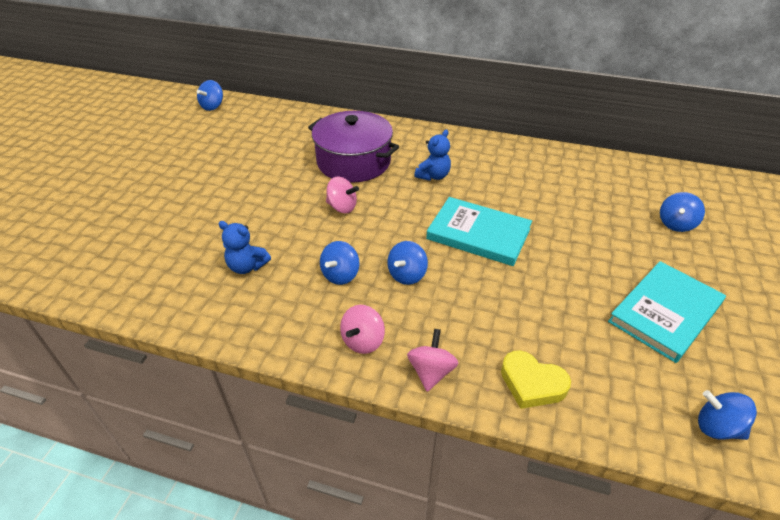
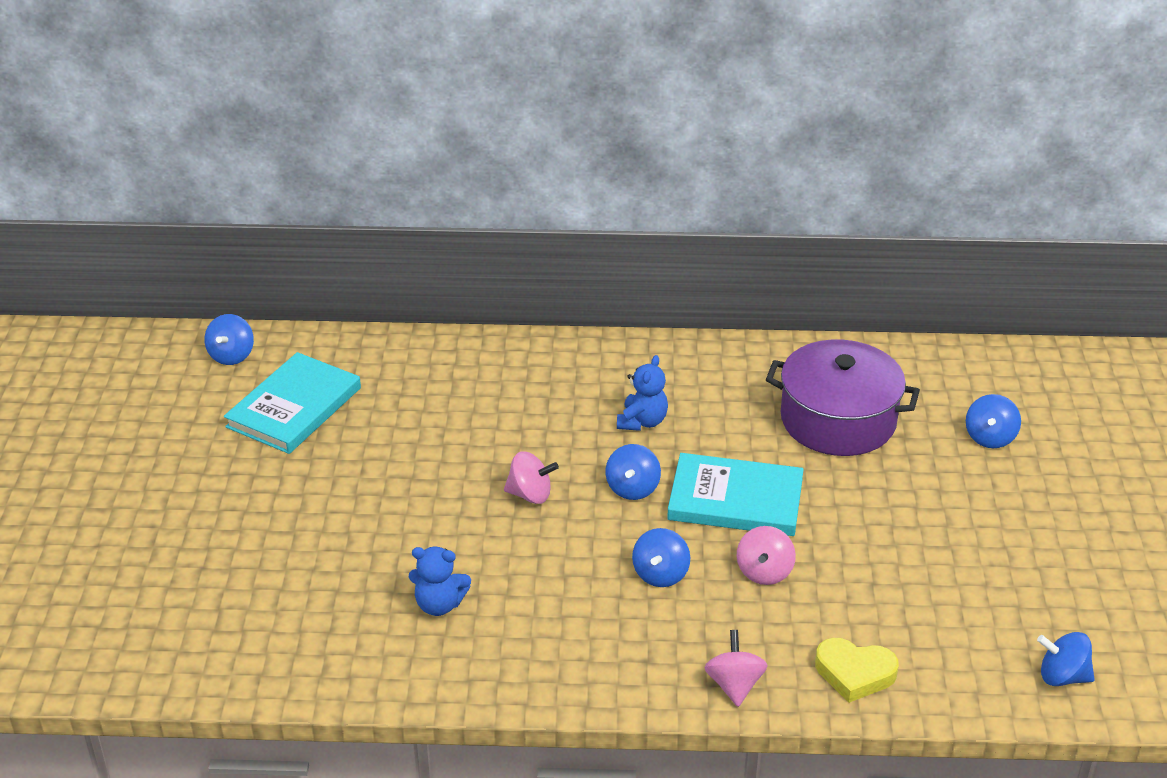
camera: 15 degrees left, 5 degrees down
purple pot [308,111,399,183] -> purple pot moved to [766,339,920,456]
blue spinning top [320,241,359,285] -> blue spinning top moved to [605,444,661,500]
pink spinning top [340,305,385,354] -> pink spinning top moved to [737,526,796,585]
turquoise book [608,261,726,363] -> turquoise book moved to [224,352,361,454]

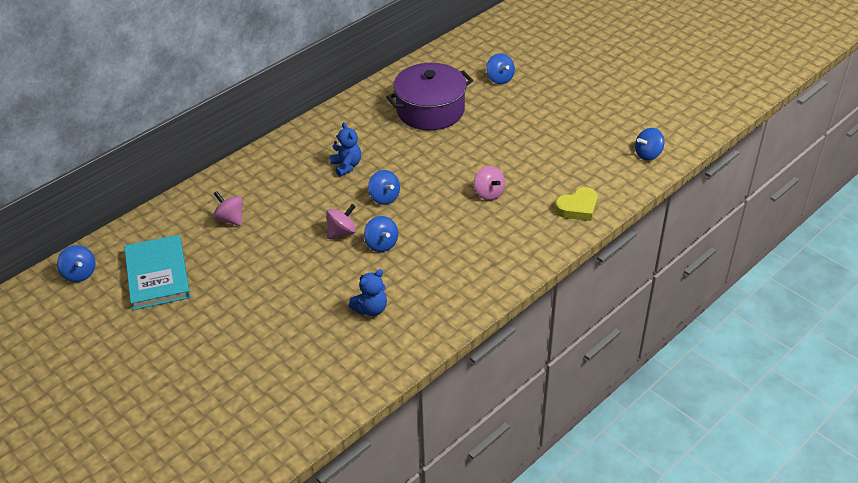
camera: 45 degrees left, 5 degrees up
blue spinning top [632,528,690,587] -> blue spinning top moved to [364,216,398,252]
turquoise book [667,453,804,536] -> none
pink spinning top [704,630,768,707] -> pink spinning top moved to [213,191,243,226]

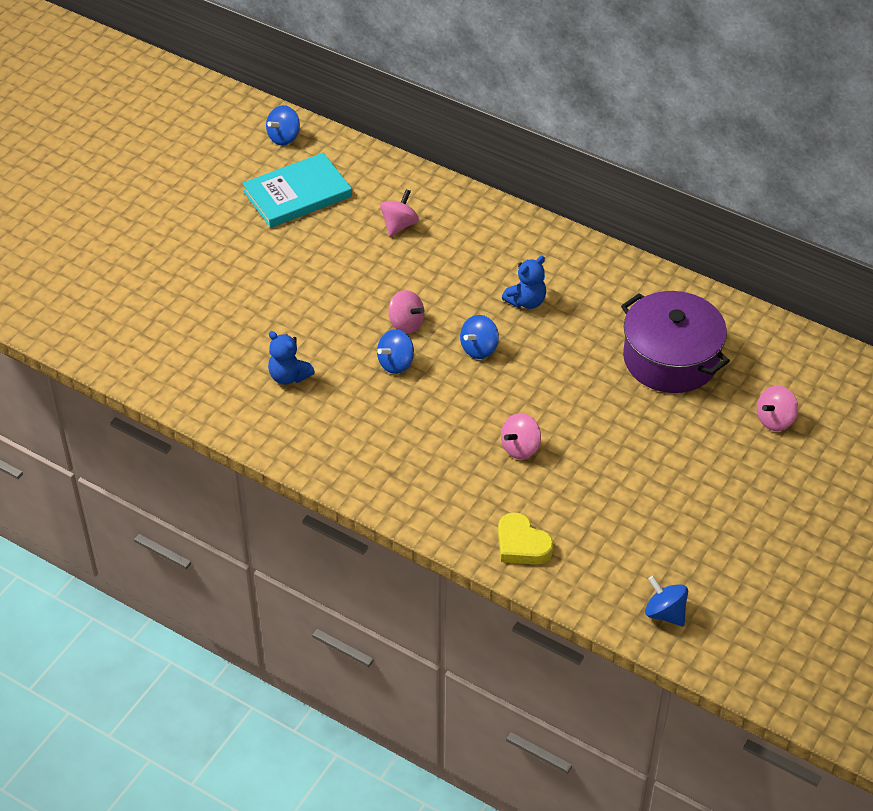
camera: 75 degrees right, 5 degrees up
blue spinning top [486,53,515,84] -> pink spinning top [757,385,798,431]

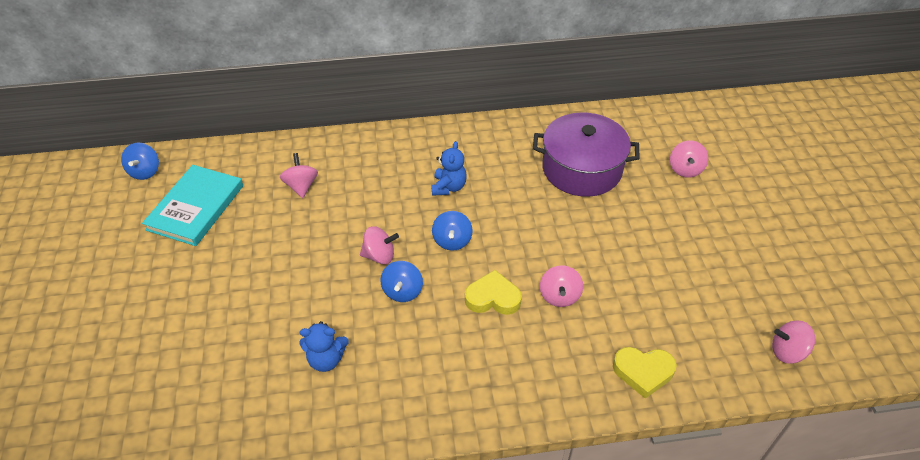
camera: 40 degrees left, 0 degrees up
blue spinning top [645,576,688,627] -> pink spinning top [772,321,815,364]
none -> yellow heart [465,270,522,315]

